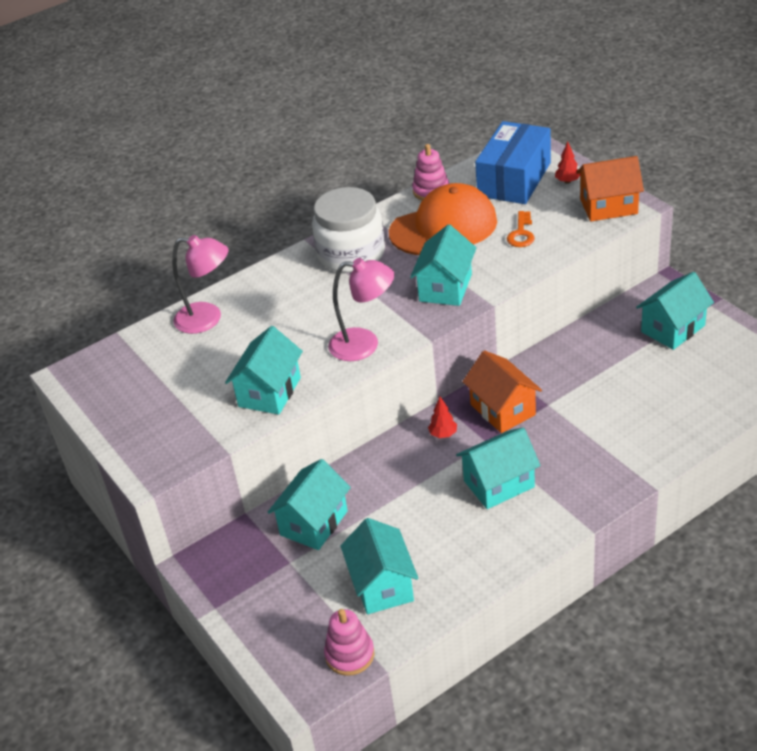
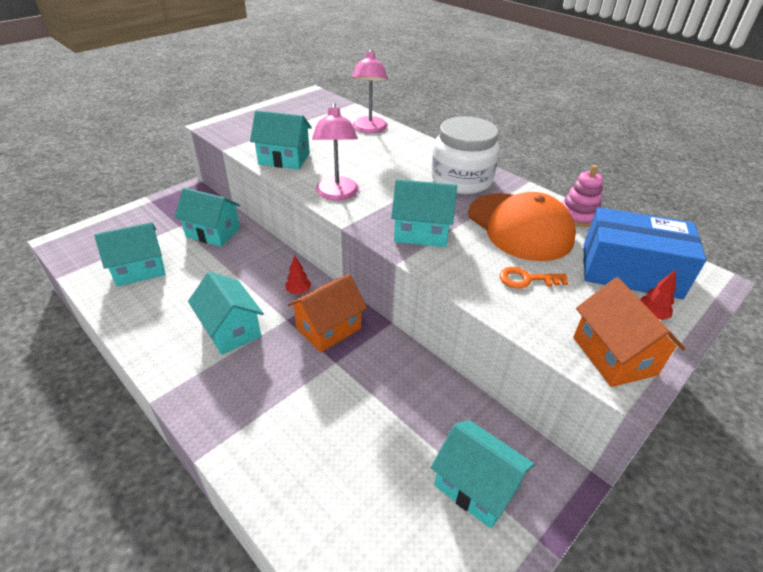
camera: 75 degrees right, 0 degrees up
pink stacking toy [324,609,374,676] -> none

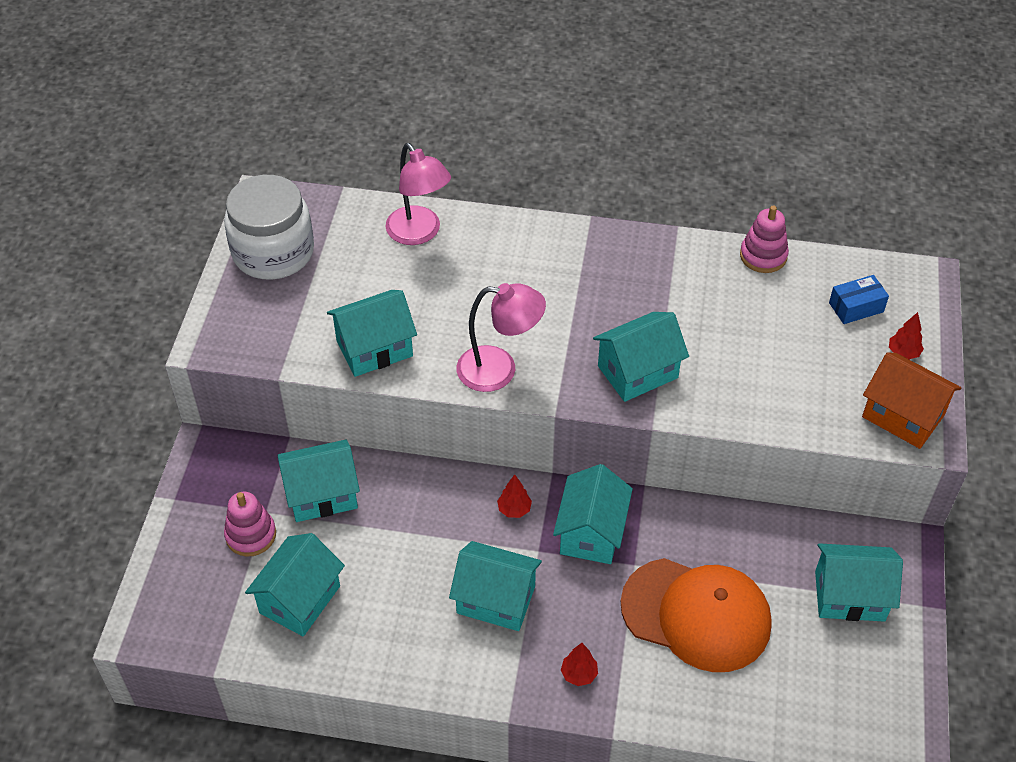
camera: 35 degrees left, 10 degrees up
orange house [288,274,367,353] -> turquoise house [553,464,633,564]
pink lamp [312,103,359,201] -> pink lamp turned 45 degrees counterclockwise [456,283,546,392]
white jar [432,116,499,194] -> white jar moved to [224,175,314,280]
orange cap [468,192,576,261] -> orange cap moved to [621,558,772,672]
orange key [500,267,568,289] -> none
blue box [583,207,706,299] -> blue box [829,275,889,324], size x0.46
none -> pink stacking toy [224,492,276,557]
none -> red tree [561,643,598,686]

